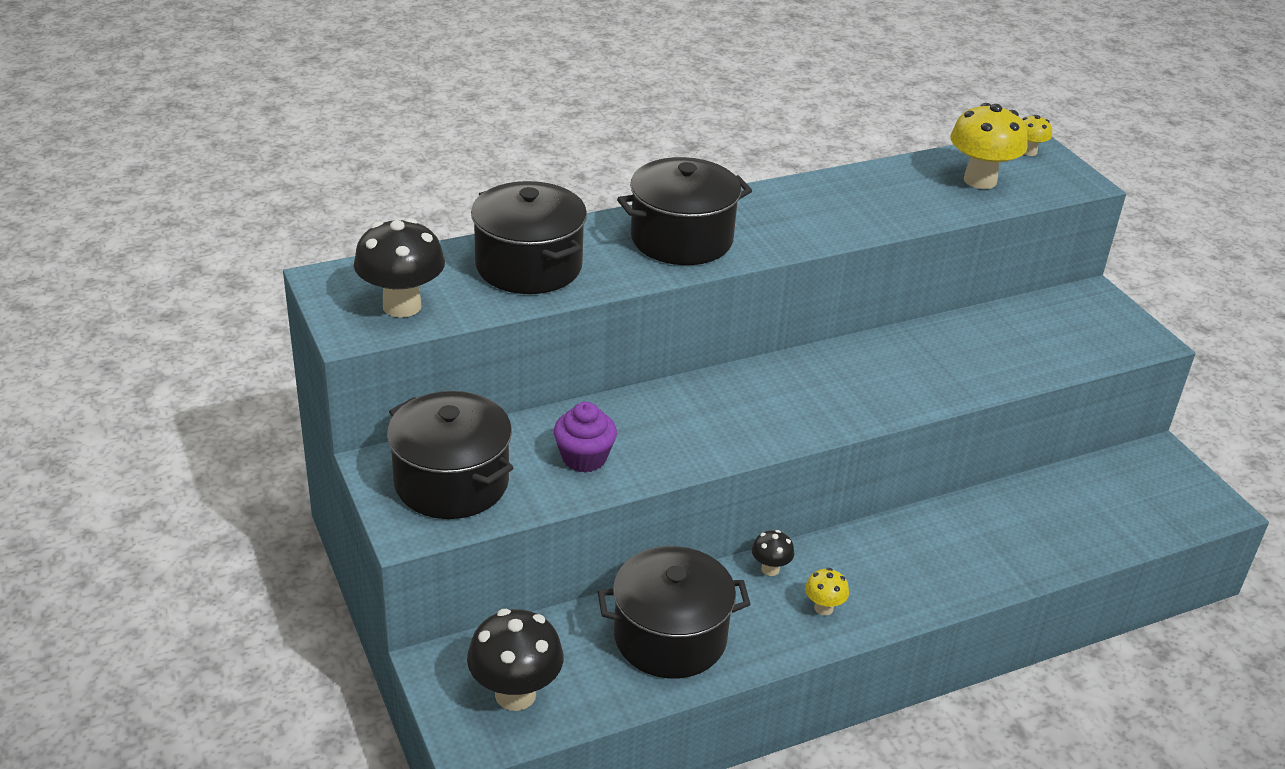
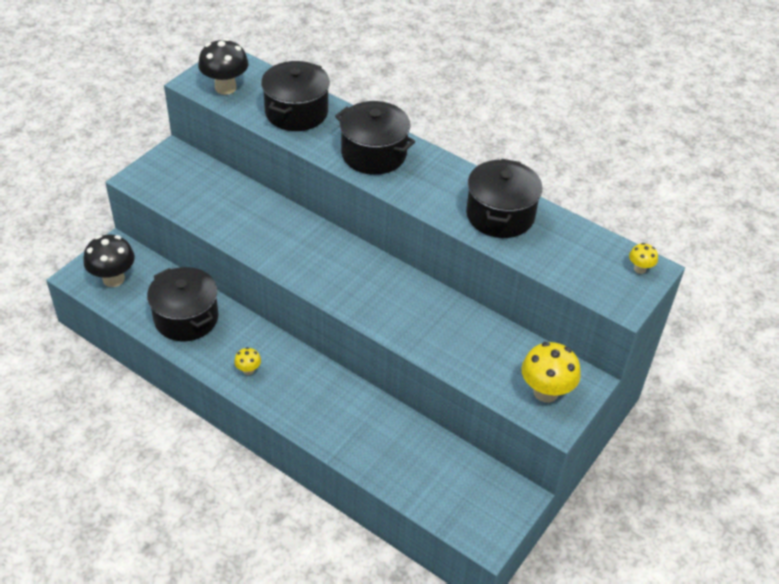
camera: 60 degrees right, 10 degrees up
black pot [387,391,513,519] -> black pot moved to [466,159,543,238]
purple cupcake [554,402,617,473] -> none
black mushroom [752,530,794,576] -> none
yellow mushroom [950,103,1028,189] -> yellow mushroom moved to [522,342,581,403]

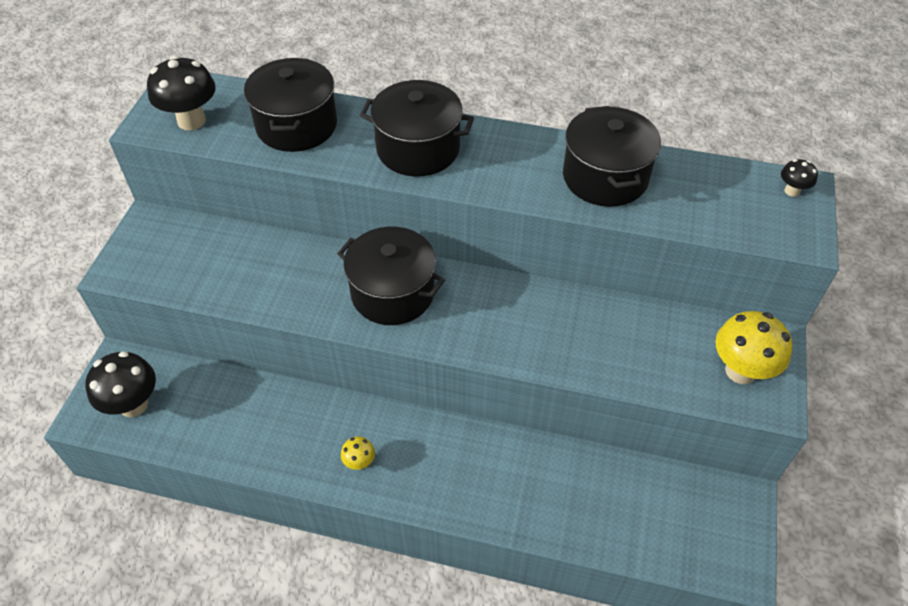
camera: 20 degrees left, 5 degrees up
black pot [147,267,219,342] -> black pot moved to [337,227,445,325]
yellow mushroom [629,243,658,274] -> black mushroom [781,159,818,197]

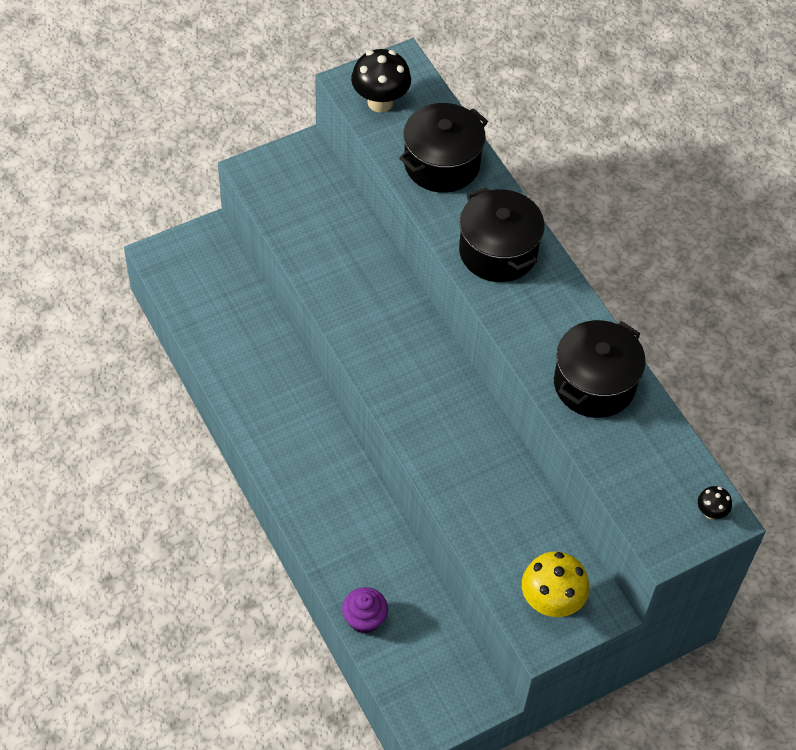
camera: 45 degrees right, 5 degrees up
black mushroom [85,351,156,417] -> none
black pot [337,227,445,325] -> none
yellow mushroom [341,437,375,470] -> none
none -> purple cupcake [342,587,388,634]

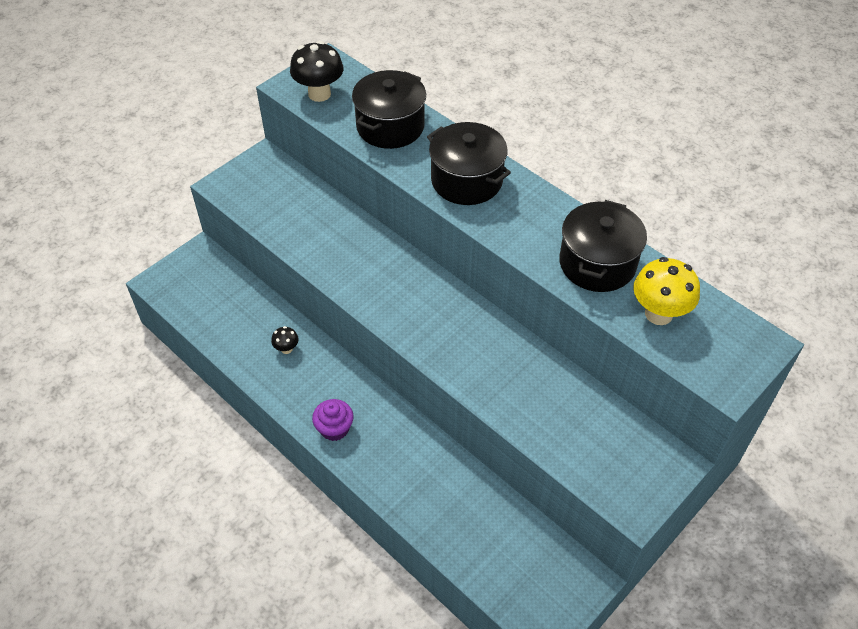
camera: 15 degrees left, 5 degrees down
purple cupcake [342,587,388,634] -> purple cupcake moved to [312,399,354,441]
yellow mushroom [522,551,589,617] -> yellow mushroom moved to [633,257,700,325]
black mushroom [698,486,732,519] -> black mushroom moved to [271,326,299,354]

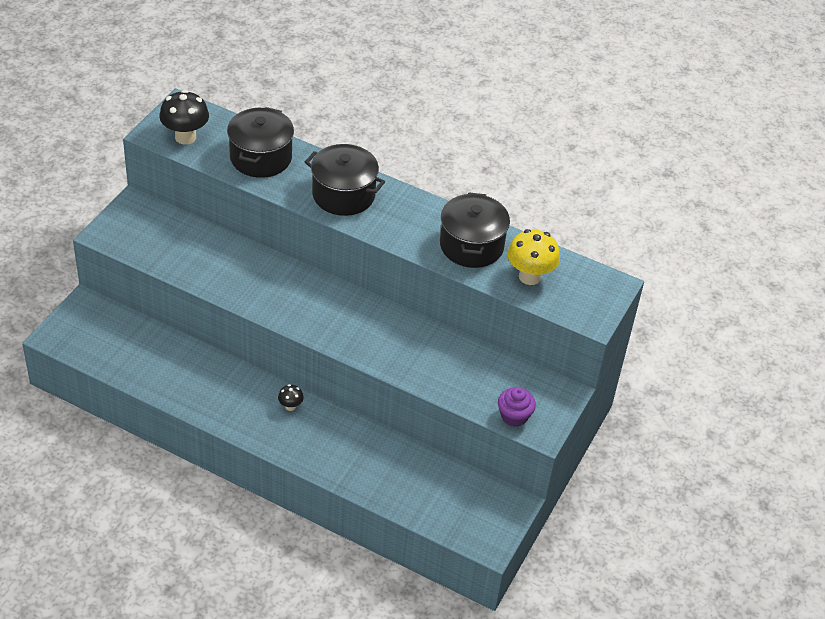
camera: 20 degrees left, 5 degrees down
black mushroom [271,326,299,354] -> black mushroom moved to [278,384,303,411]
purple cupcake [312,399,354,441] -> purple cupcake moved to [498,387,536,427]

